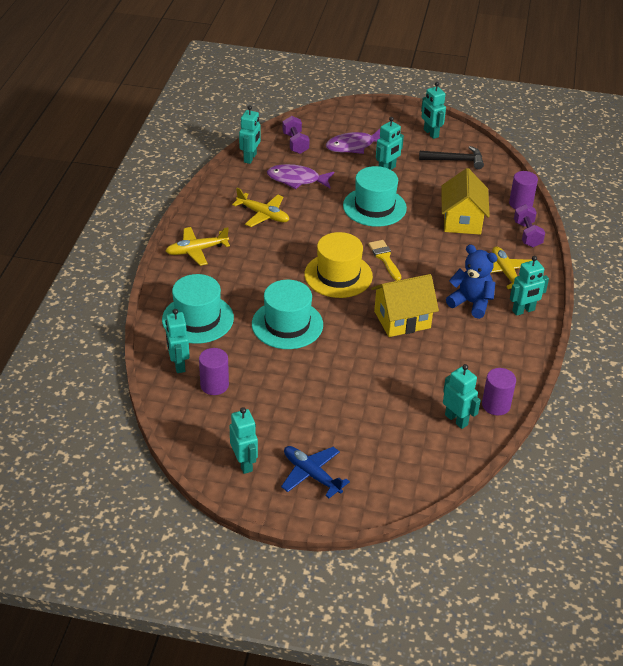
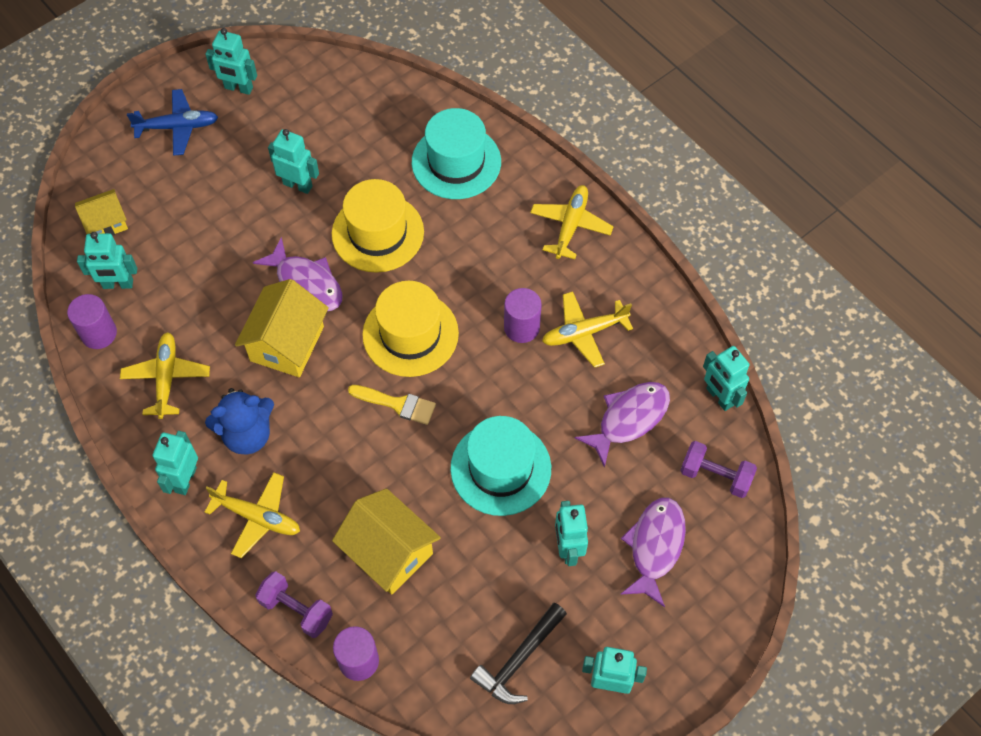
camera: 130 degrees right, 20 degrees up
turquoise robot [165,309,190,373] -> turquoise robot moved to [268,129,319,194]
purple cylinder [199,348,229,395] -> purple cylinder moved to [504,288,542,343]
turquoise hat [252,280,323,349] -> yellow hat [332,179,424,273]
none -> yellow house [75,189,128,236]
none -> yellow plane [120,332,210,419]
none -> purple fish [253,237,343,311]

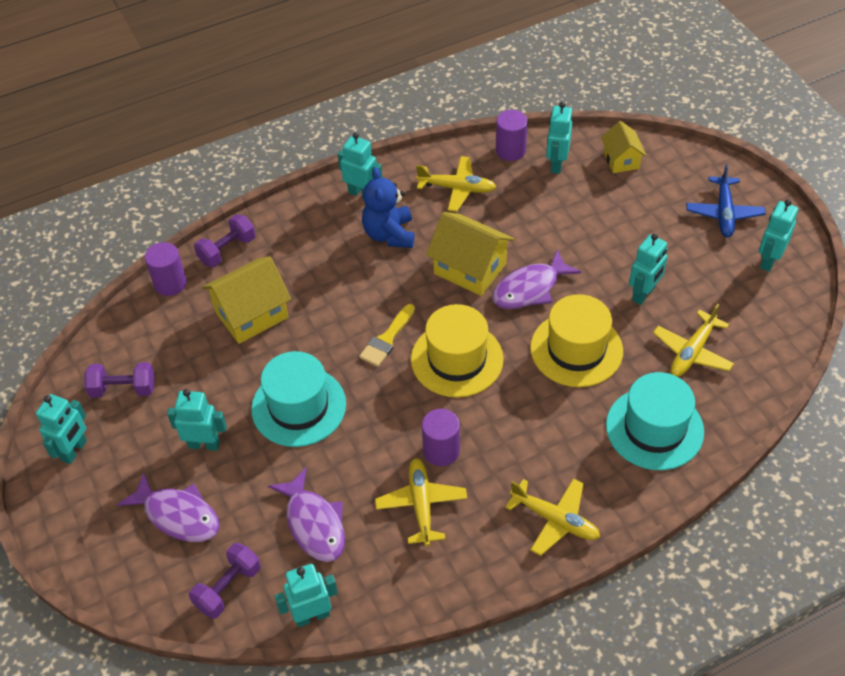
camera: 105 degrees right, 10 degrees down
yellow plane [205,472,300,558] -> yellow plane moved to [653,304,734,377]
black hammer [470,603,567,704] -> purple dumbbell [84,362,155,398]

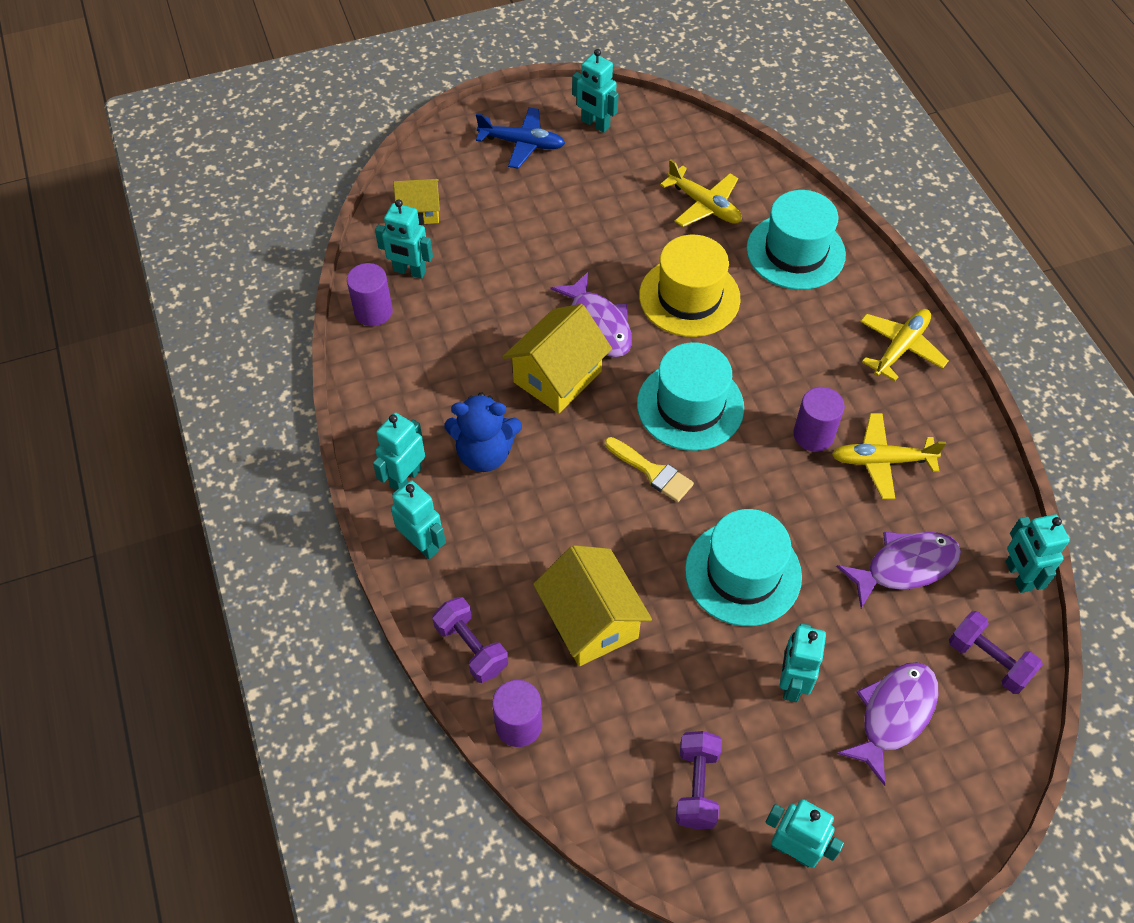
camera: 85 degrees left, 5 degrees up
yellow hat [411,304,504,398] -> turquoise hat [637,342,744,451]
yellow plane [416,156,496,212] -> none
turquoise robot [629,233,668,305] -> turquoise robot moved to [391,481,446,559]

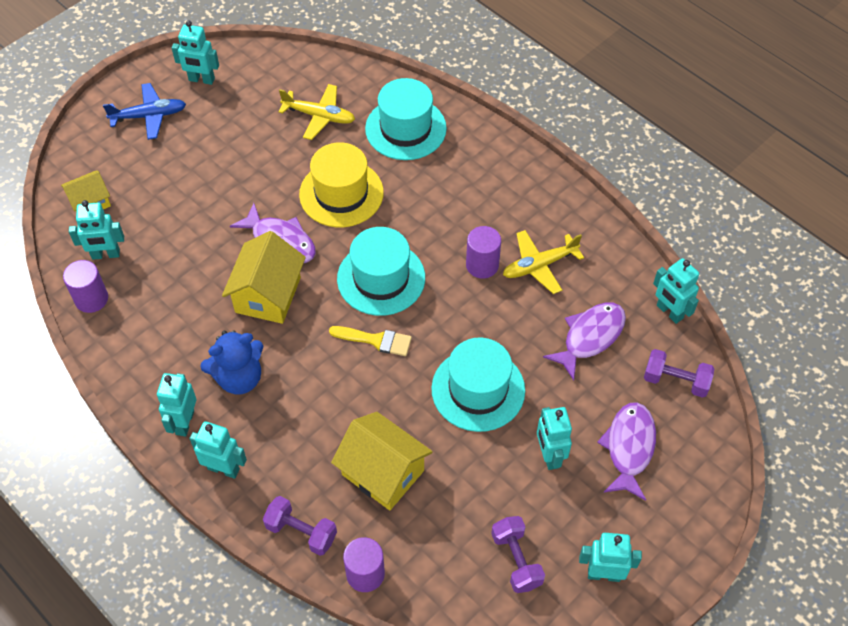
camera: 25 degrees left, 0 degrees up
yellow plane [860,309,949,381] -> none

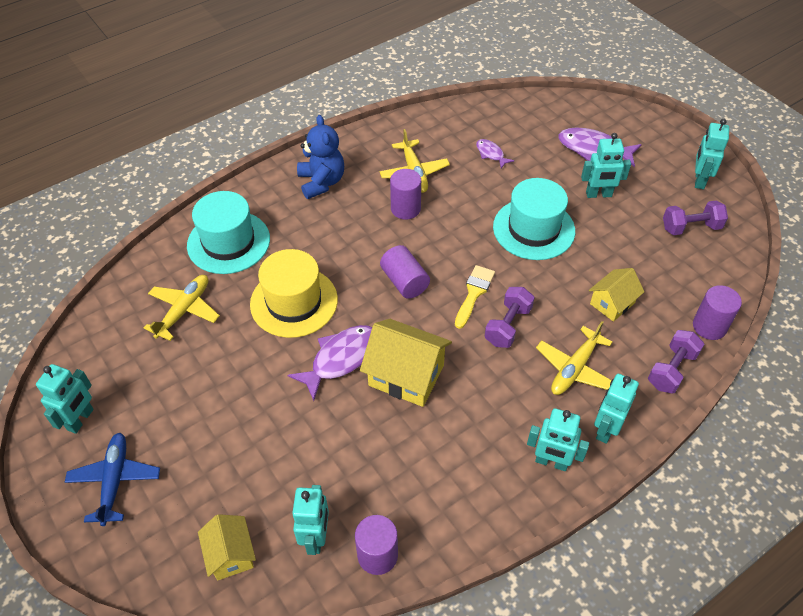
camera: 80 degrees left, 5 degrees down
blue teddy bear [200,330,264,394] -> blue teddy bear moved to [297,115,344,199]
yellow house [331,412,433,510] -> yellow house [589,268,644,322], size x0.61
turquoise hat [337,227,425,316] -> purple cylinder [380,245,430,299]
purple fish [543,303,626,381] -> purple fish [476,139,514,168], size x0.54
purple dumbbell [644,349,714,398] -> purple dumbbell moved to [485,287,535,348]
turquoise robot [653,258,699,324] -> none
none -> yellow plane [536,321,613,395]

